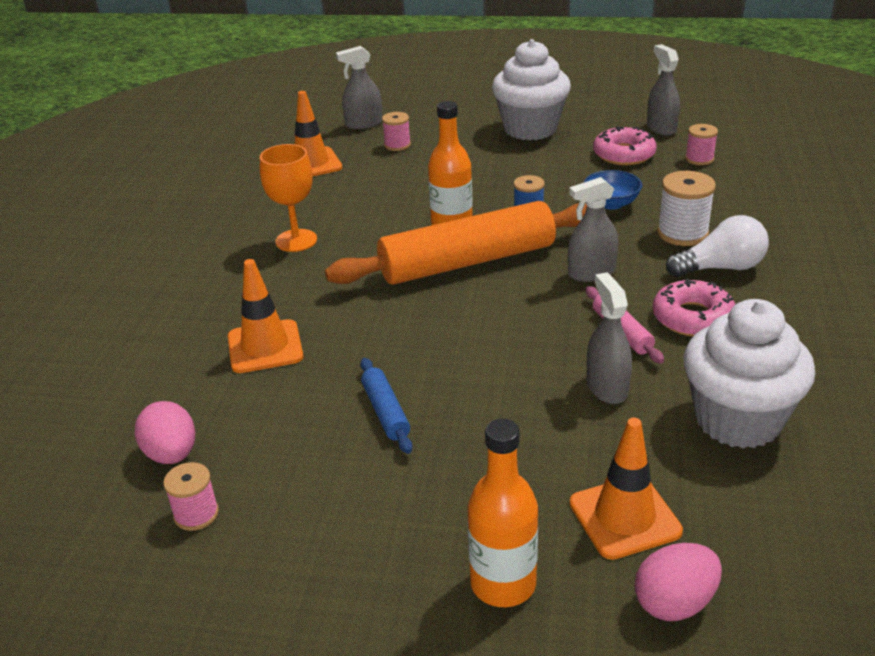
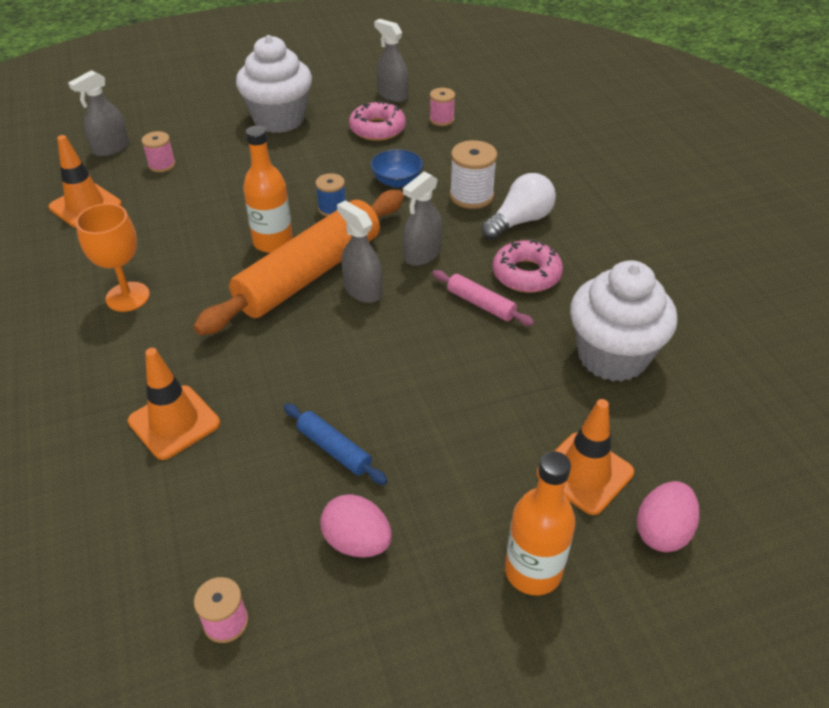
camera: 30 degrees left, 10 degrees up
pink egg [135,401,195,464] -> pink egg moved to [320,494,392,558]
grey spray bottle [586,272,632,404] -> grey spray bottle moved to [337,200,382,303]

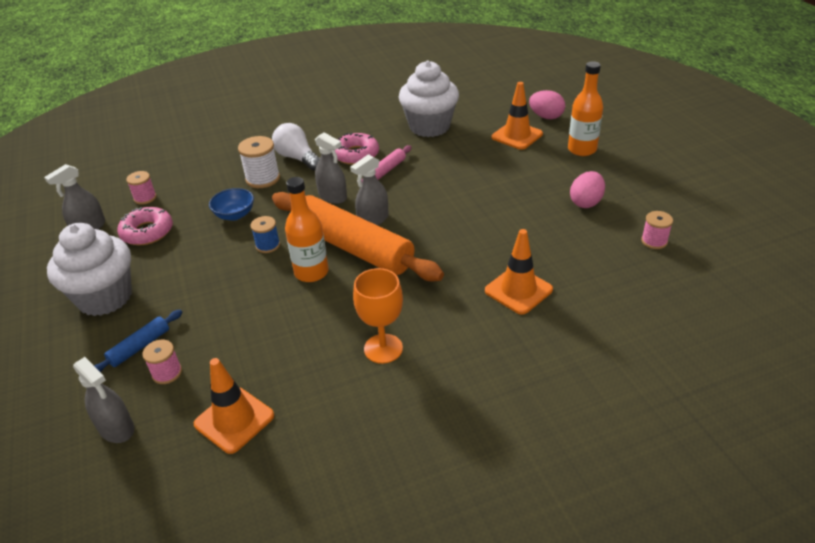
camera: 90 degrees left, 5 degrees down
blue rolling pin [284,403,388,485] -> blue rolling pin moved to [94,310,182,372]

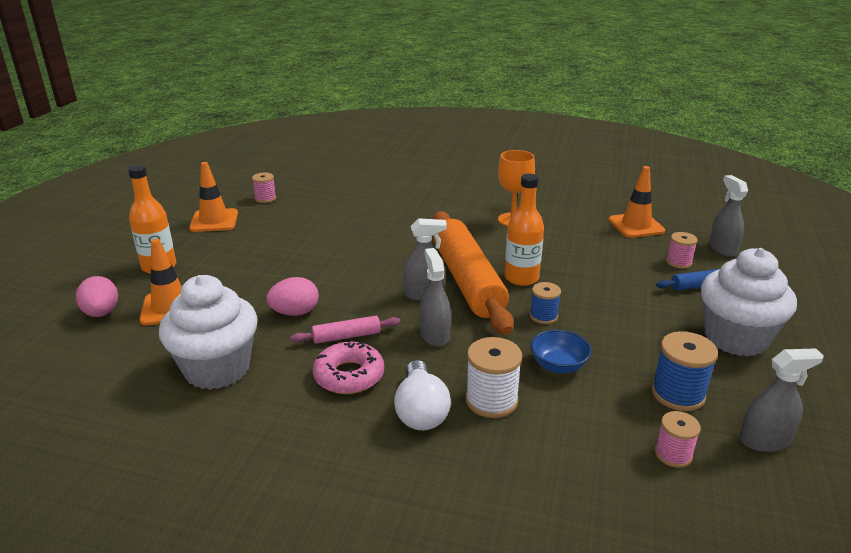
camera: 145 degrees left, 10 degrees down
pink donut [117,207,173,245] -> blue spool [651,331,718,411]
orange traffic cone [485,229,553,315] -> orange traffic cone moved to [189,162,238,232]
pink egg [570,171,605,208] -> pink egg moved to [266,277,319,316]

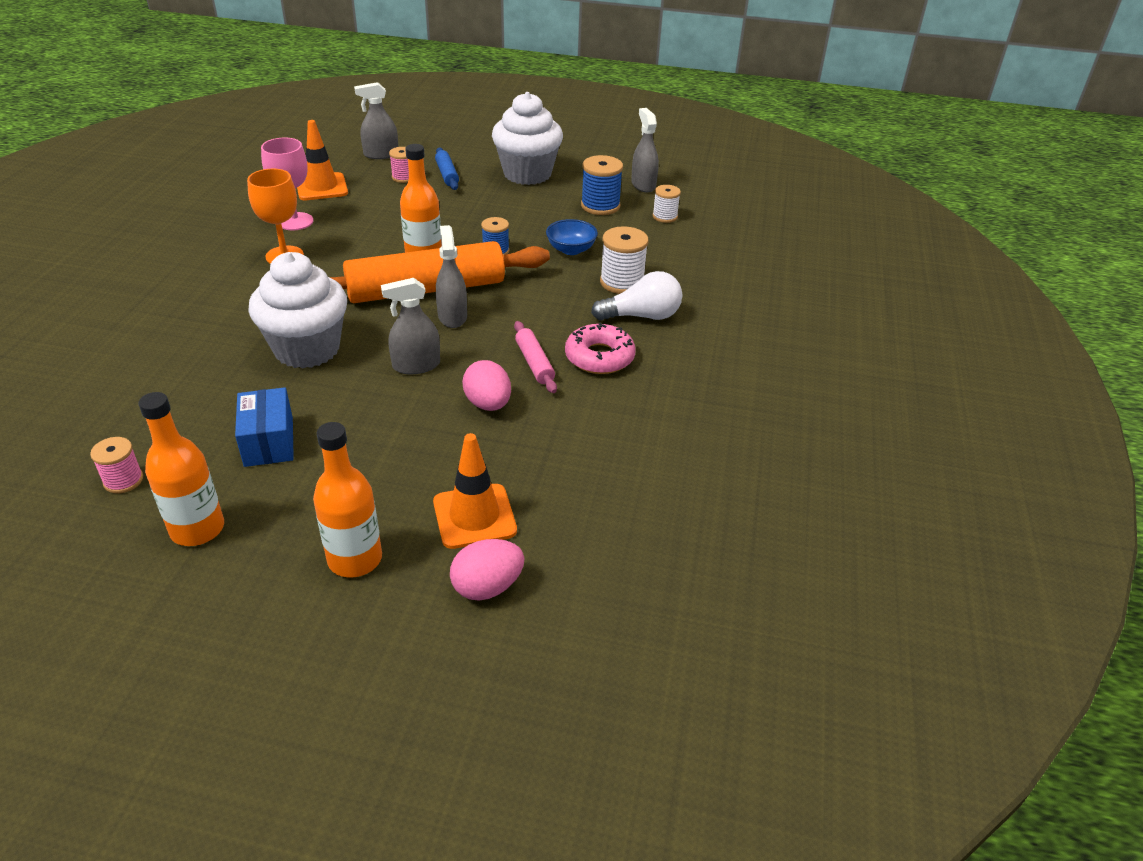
camera: 95 degrees left, 10 degrees up
white cupcake [159,275,258,390] -> white cupcake moved to [248,252,347,368]
orange traffic cone [189,162,238,232] -> orange bottle [138,392,224,546]
grey spray bottle [420,248,451,347] -> grey spray bottle moved to [381,278,440,374]
pink spool [655,411,701,468] -> white spool [653,185,681,223]
none -> blue box [235,387,294,467]
none -> pink goblet [261,138,314,230]

